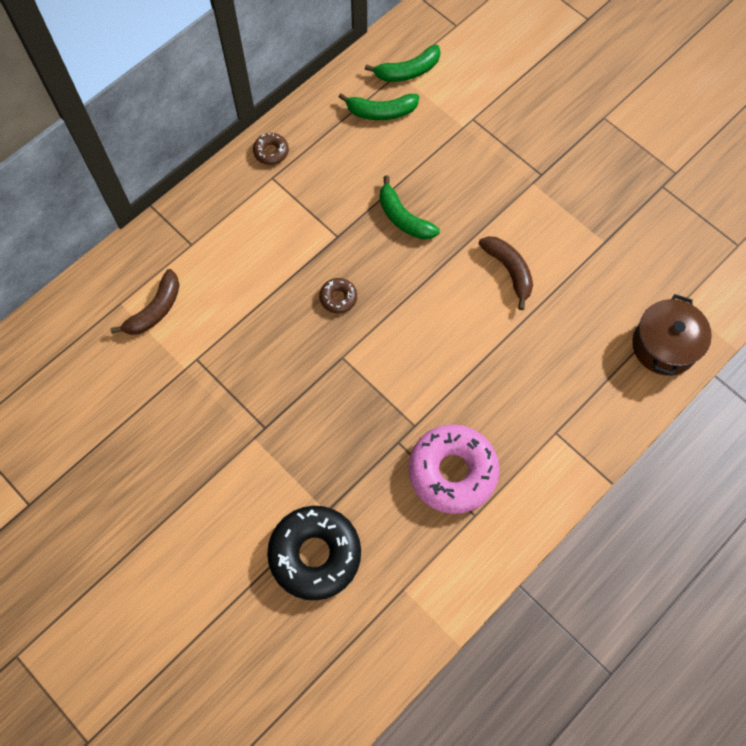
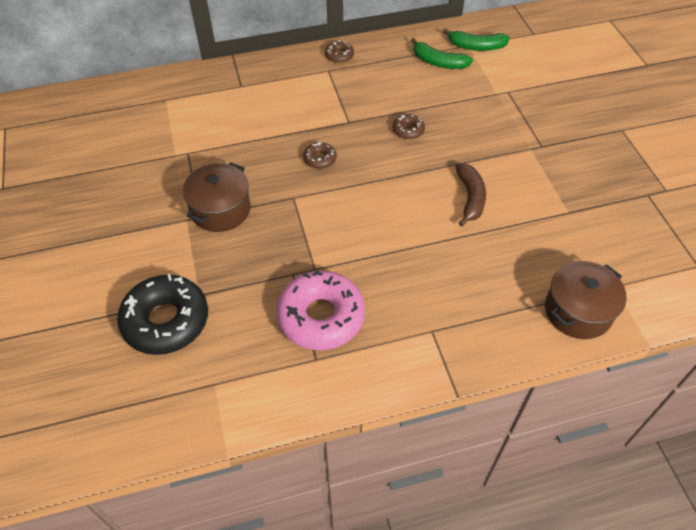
camera: 30 degrees right, 15 degrees down
brown banana [110,269,180,335] -> none
green banana [380,176,440,240] -> brown donut [393,114,425,139]
none -> brown pot [182,162,251,232]

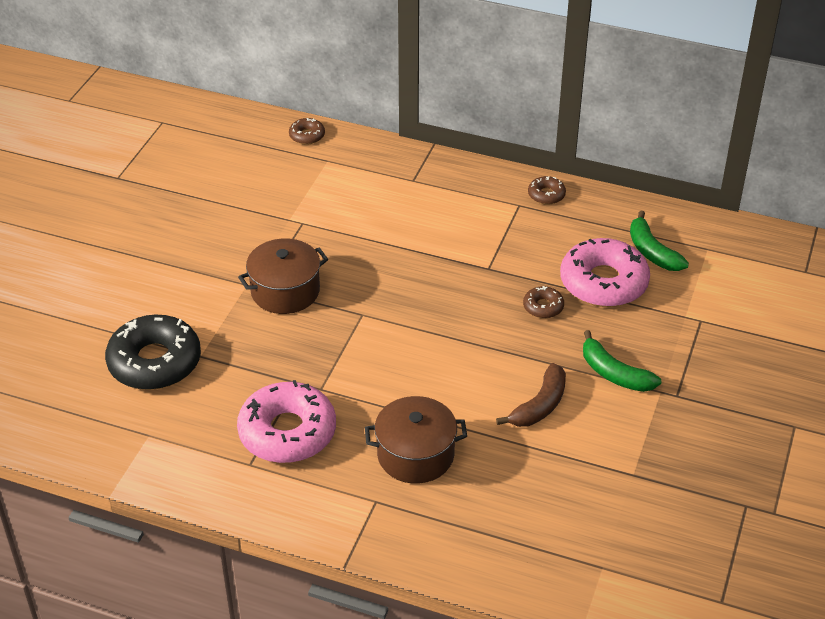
camera: 35 degrees right, 10 degrees down
brown donut [303,142,337,169] -> brown donut moved to [289,118,325,145]
green banana [443,28,510,51] -> green banana moved to [583,330,661,392]
brown pot [545,261,627,339] -> brown pot moved to [365,396,467,483]
none -> pink donut [560,238,650,307]

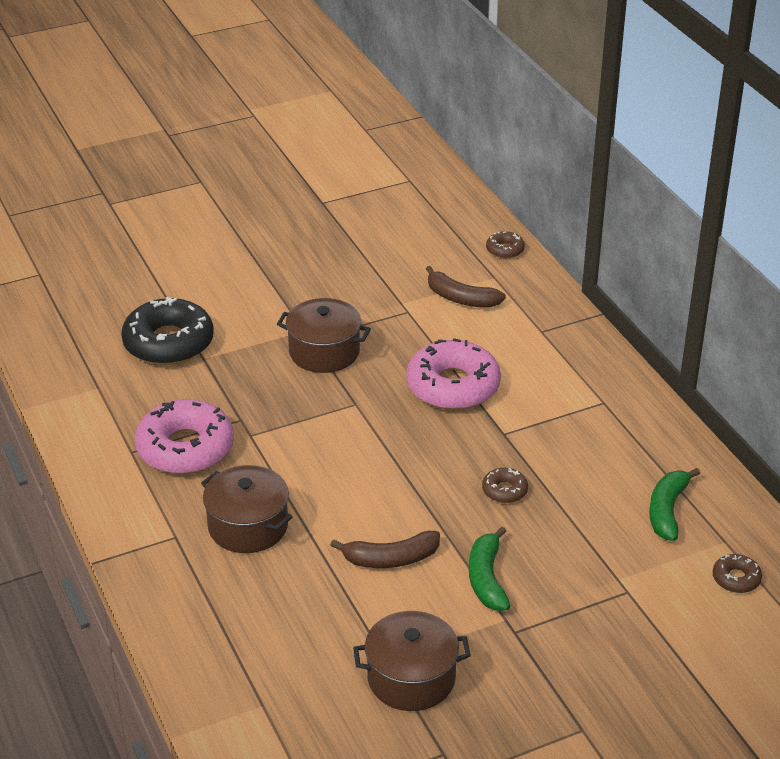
camera: 45 degrees right, 5 degrees down
brown donut [528,176,566,205] -> brown donut moved to [713,554,762,593]
pink donut [560,238,650,307] -> pink donut moved to [406,338,501,410]
none -> brown pot [353,611,471,711]
none -> brown banana [426,266,506,308]

